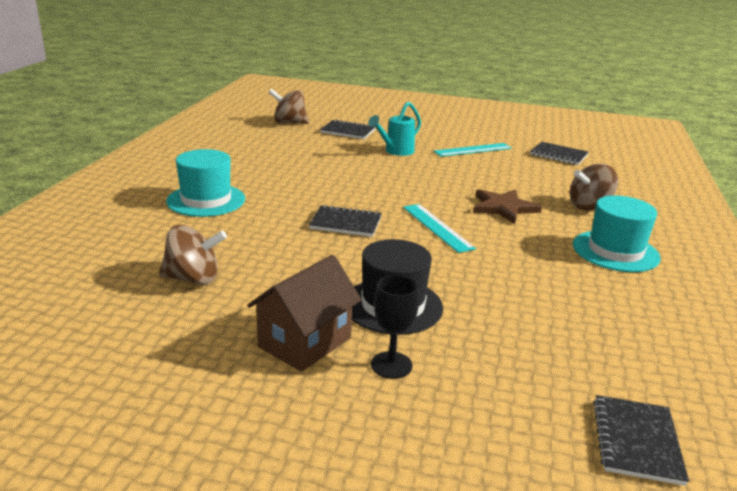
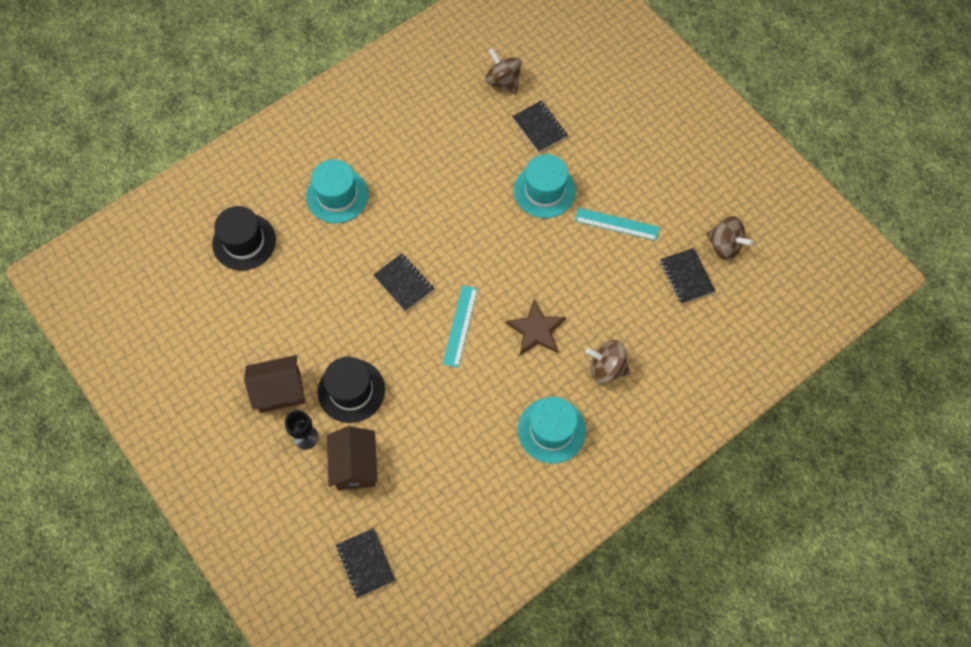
camera: 40 degrees right, 40 degrees up
brown spinning top [159,225,227,285] -> brown spinning top moved to [706,216,753,260]
turquoise watering can [368,102,421,156] -> turquoise hat [514,154,576,218]
black notebook [593,395,689,486] -> black notebook turned 75 degrees counterclockwise [336,528,395,598]
none -> black hat [212,206,276,270]
none -> brown house [327,426,378,490]

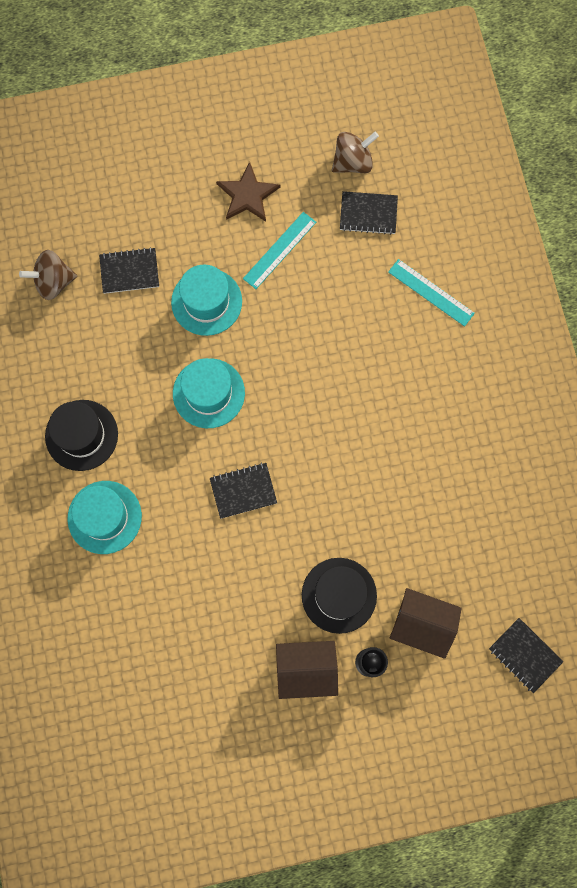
camera: 65 degrees left, 10 degrees up
black hat [212,206,276,270] -> black hat moved to [45,400,118,471]
brown house [244,355,305,413] -> brown house turned 75 degrees clockwise [276,641,338,699]
black notebook [336,528,395,598] -> black notebook turned 45 degrees clockwise [489,618,563,693]
turquoise ruler [443,285,478,368] -> turquoise ruler moved to [388,259,475,327]
brown star [506,300,566,355] -> brown star moved to [216,162,280,222]
turquoise hat [518,397,586,464] -> turquoise hat moved to [173,358,245,428]
brown spinning top [586,340,630,383] -> none

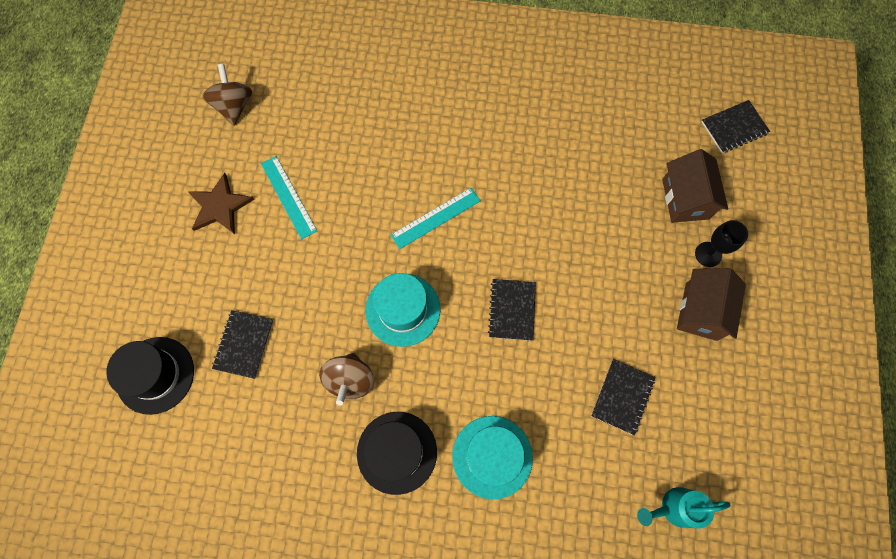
camera: 70 degrees left, 5 degrees down
brown spinning top [19,250,77,300] -> brown spinning top moved to [319,353,374,406]
turquoise hat [171,265,242,336] -> none
black hat [302,558,377,634] -> black hat moved to [106,337,194,415]
black notebook [340,191,398,235] -> black notebook moved to [591,359,656,435]
turquoise ruler [388,259,475,327] -> turquoise ruler moved to [391,188,481,249]
brown house [390,588,462,659] -> brown house turned 45 degrees counterclockwise [662,149,728,223]
none -> turquoise watering can [637,487,730,528]

